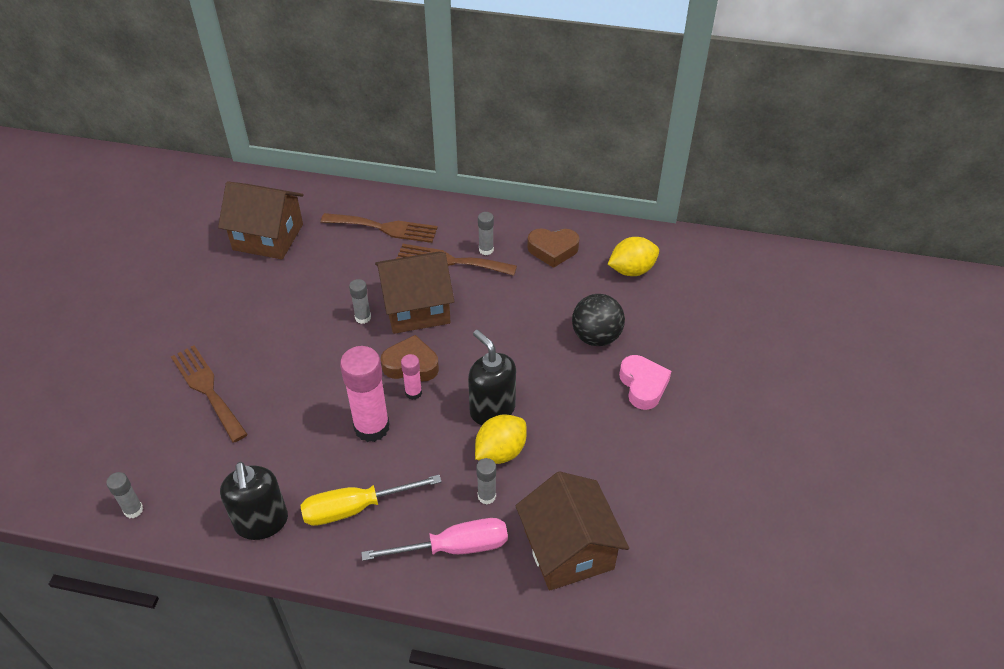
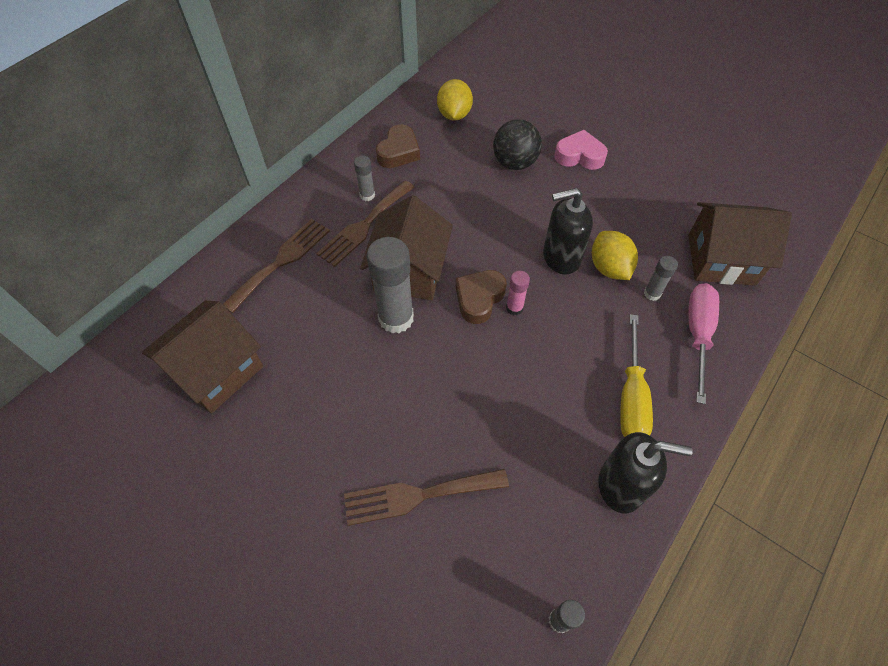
camera: 65 degrees left, 10 degrees up
pink glue stick [340,346,390,442] -> none
grey glue stick [349,279,371,324] -> grey glue stick [366,237,414,333], size x2.03

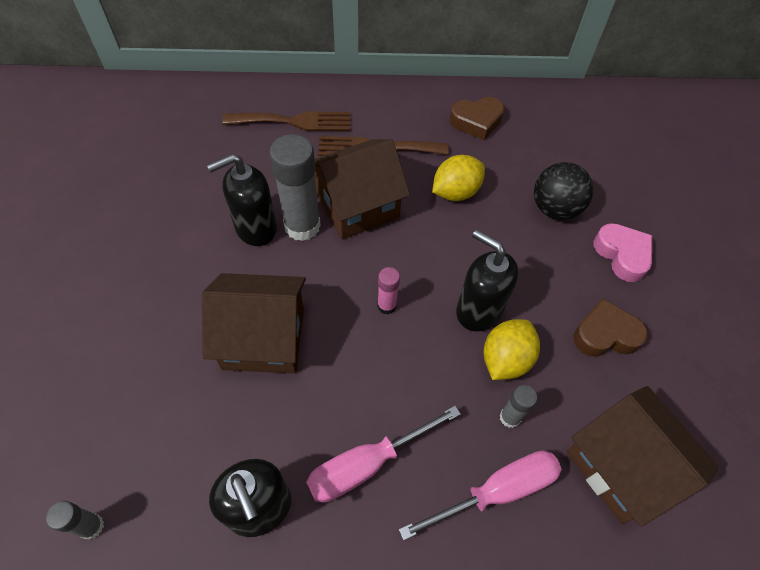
camera: 50 degrees right, 0 degrees up
brown house [141,301,263,413] -> brown house moved to [202,273,306,373]
brown fork [344,469,509,526] -> none
grey glue stick [354,156,375,201] -> none
yellow lemon [437,79,473,121] -> yellow lemon moved to [432,155,485,201]
brown heart [455,270,507,324] -> brown heart moved to [573,298,648,357]
yellow screwdriver [620,314,653,437] -> pink screwdriver [306,406,461,502]
none -> black soap dispenser [207,154,277,246]

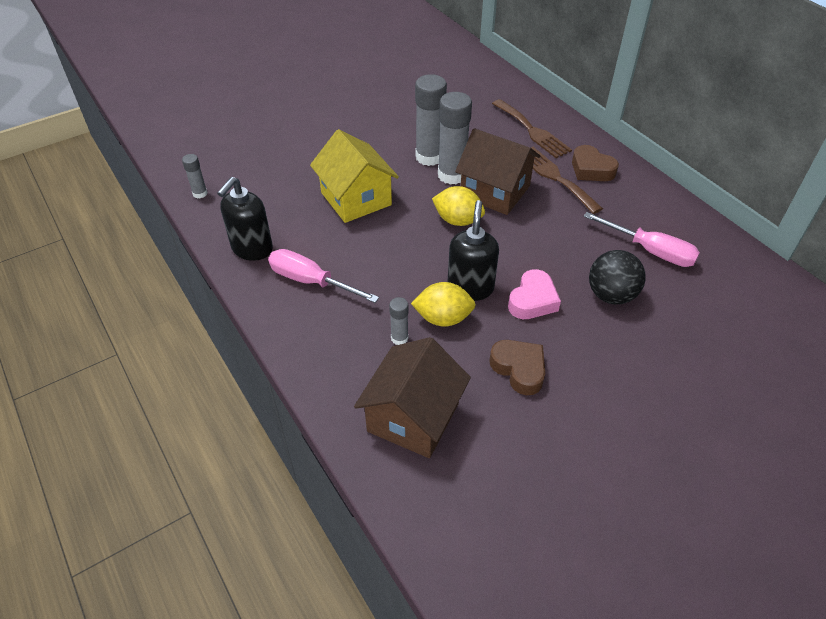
camera: 60 degrees right, 10 degrees down
brown house [202,273,306,373] -> yellow house [310,129,399,223]
black soap dispenser [207,154,277,246] -> grey glue stick [415,74,447,166]
pink glue stick [377,267,400,314] -> none
pink screwdriver [399,451,562,541] -> pink screwdriver moved to [584,212,700,267]
yellow lemon [432,155,485,201] -> yellow lemon moved to [432,186,485,226]
brown heart [450,97,505,140] -> brown heart moved to [572,145,619,181]
pink heart [593,223,652,282] -> pink heart moved to [508,269,561,319]

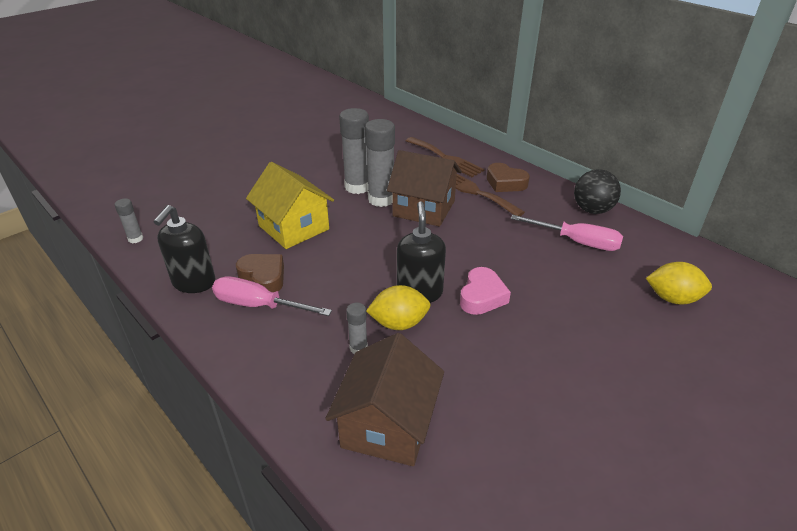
camera: 10 degrees left, 10 degrees down
yellow lemon [432,186,485,226] -> yellow lemon moved to [646,262,712,305]
brown heart [489,340,545,395] -> brown heart moved to [236,254,284,292]
black ball [589,250,646,304] -> black ball moved to [574,169,621,214]

